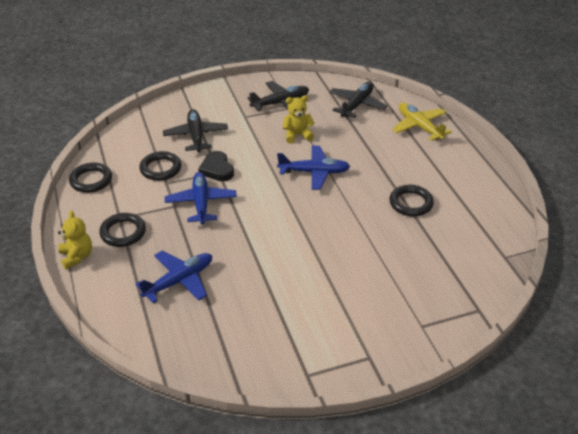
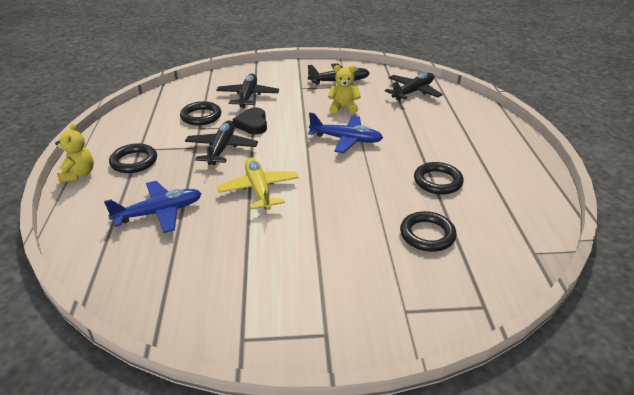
camera: 15 degrees right, 5 degrees down
black ring [69,162,112,193] -> black ring moved to [400,211,457,252]
blue plane [165,172,237,224] -> black plane [185,120,258,165]
yellow plane [392,103,452,141] -> yellow plane moved to [217,157,299,210]

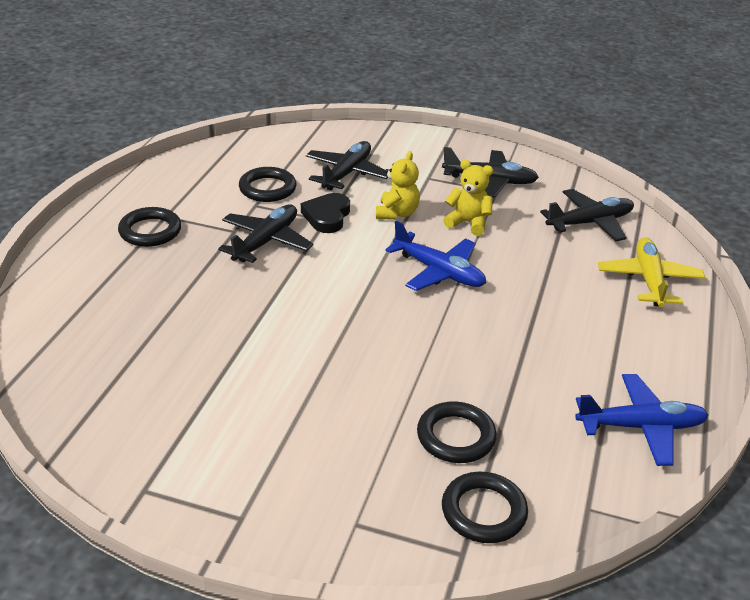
camera: 20 degrees right, 0 degrees up
yellow teddy bear [55,123,94,183] -> yellow teddy bear moved to [376,151,420,220]
blue plane [104,181,202,233] -> blue plane moved to [575,374,709,466]
yellow plane [217,157,299,210] -> yellow plane moved to [598,237,705,307]
black ring [414,162,464,195] -> black ring moved to [442,472,528,543]

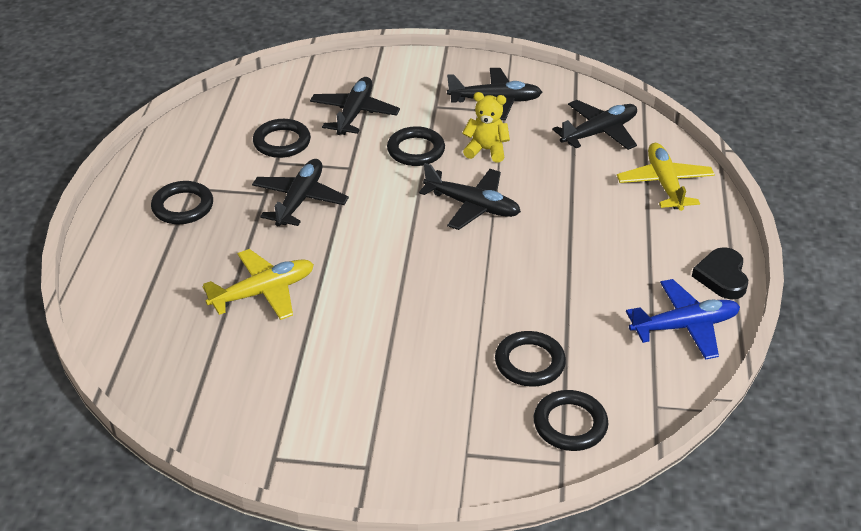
camera: 10 degrees left, 5 degrees up
black heart [301,193,350,233] -> black heart moved to [692,247,748,300]
yellow teddy bear [376,151,420,220] -> black ring [387,126,445,166]
blue plane [385,221,486,291] -> black plane [419,163,521,230]
none -> yellow plane [203,249,314,320]

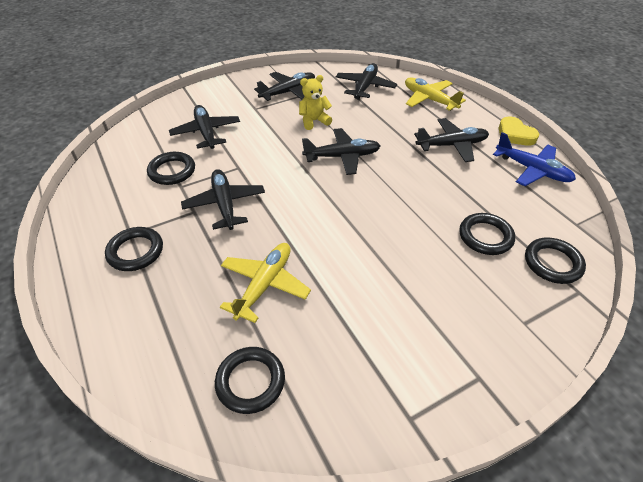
camera: 35 degrees left, 5 degrees up
black ring [387,126,445,166] -> black ring moved to [215,347,285,414]
blue plane [626,279,740,360] -> blue plane turned 90 degrees clockwise [493,132,576,186]
black heart [692,247,748,300] -> yellow heart [498,116,539,146]
none -> black plane [414,118,489,162]

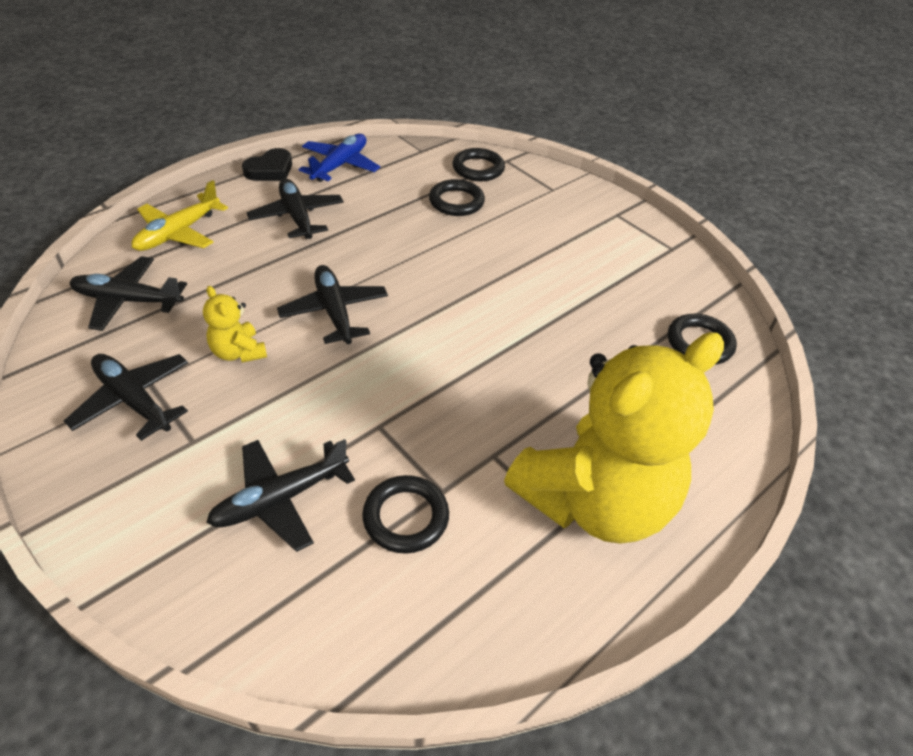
camera: 105 degrees left, 0 degrees up
black ring [105,227,163,271] -> yellow teddy bear [504,332,724,544]
black plane [181,169,265,230] -> none
yellow plane [220,243,311,323] -> none
yellow heart [498,116,539,146] -> black heart [242,148,292,181]

